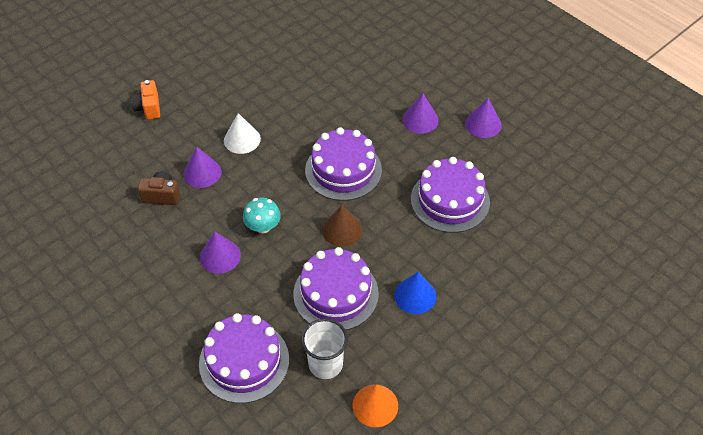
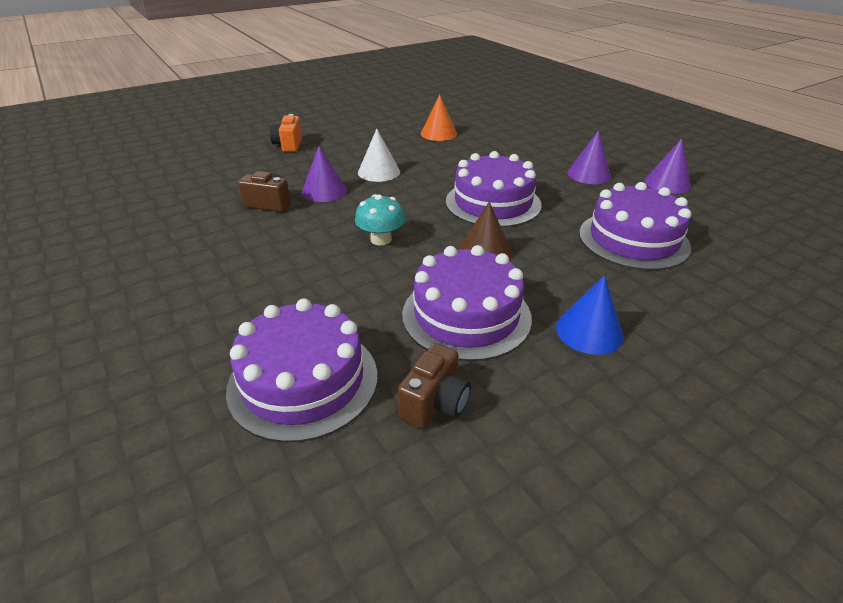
camera: 10 degrees right, 15 degrees down
purple cone [200,232,241,274] -> none
white cup [301,318,348,379] -> brown camera [398,343,471,429]
orange cone [353,384,398,427] -> orange cone moved to [421,95,457,141]

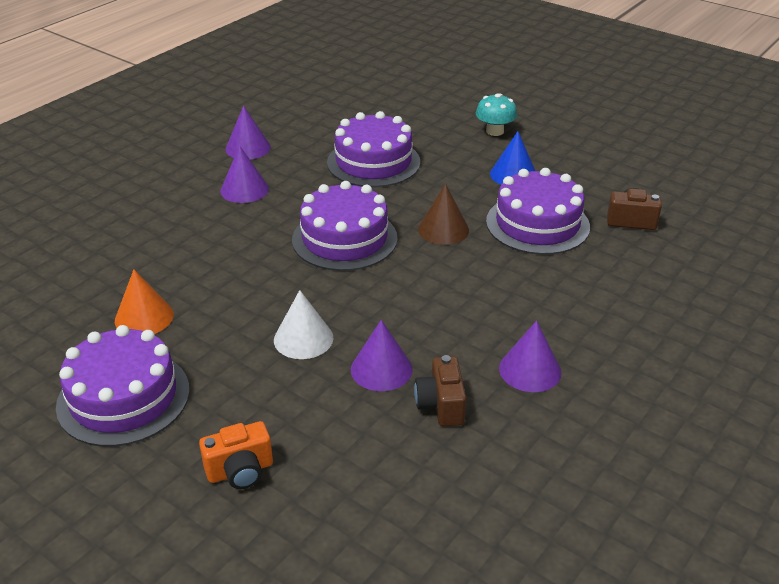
camera: 110 degrees left, 0 degrees up
purple cake [226,298,378,443] -> purple cake moved to [56,325,190,447]
turquoise mushroom [355,194,405,245] -> turquoise mushroom moved to [476,93,517,136]
none -> purple cone [499,321,562,392]

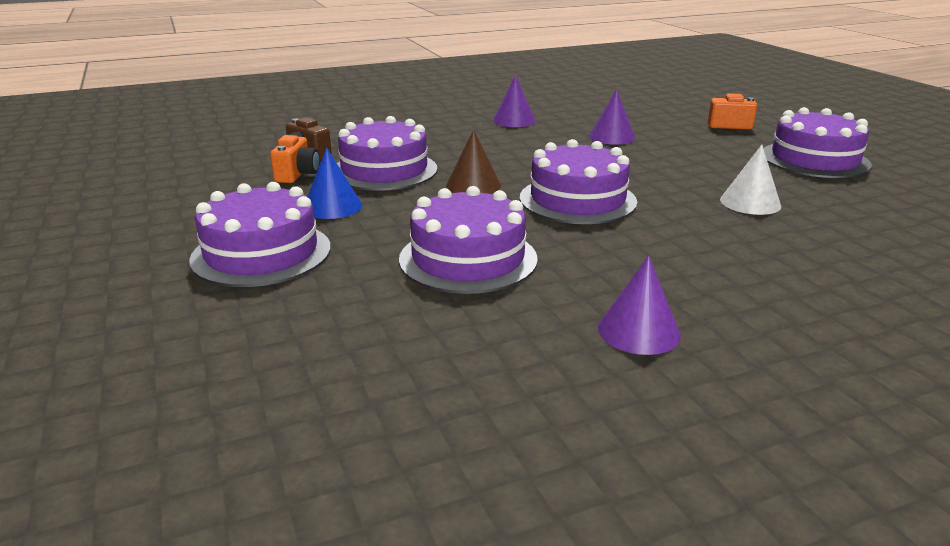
camera: 150 degrees left, 10 degrees down
orange cone [115,269,174,334] -> none
purple cone [220,145,269,203] -> none
white cone [274,290,333,359] -> white cone moved to [720,145,781,215]
brown camera [414,355,466,427] -> none
turquoise mushroom [476,93,517,136] -> purple cake [189,182,331,287]
none -> orange camera [270,135,320,183]

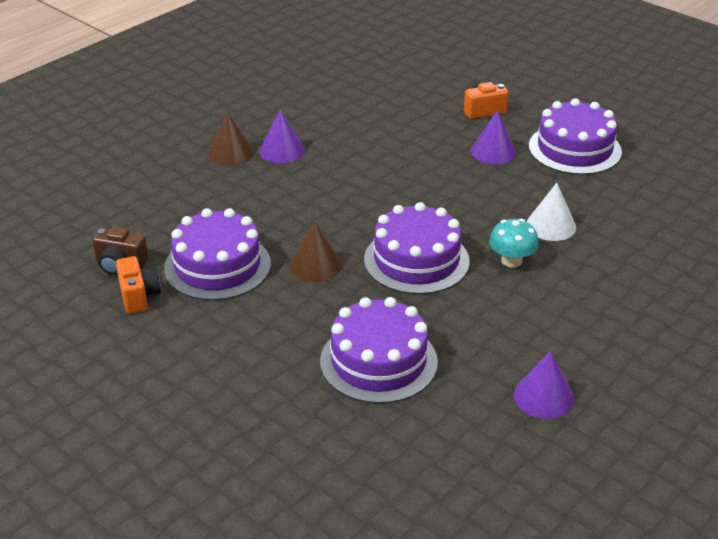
camera: 25 degrees left, 10 degrees up
purple cake [189,182,331,287] -> none
blue cone [307,148,362,219] -> none
purple cone [589,89,636,145] -> purple cone moved to [471,110,516,164]
none -> brown cone [208,112,254,166]
none -> turquoise mushroom [489,219,539,268]

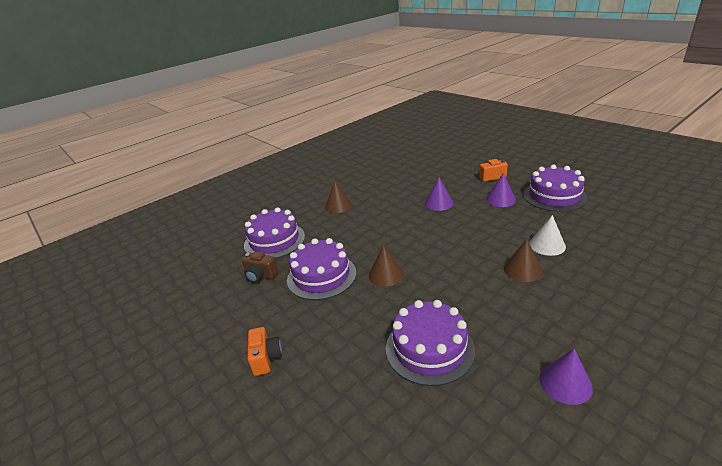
camera: 10 degrees right, 5 degrees down
orange camera [116,256,161,314] -> orange camera moved to [248,327,282,376]
purple cone [259,110,305,163] -> purple cone moved to [425,177,454,211]
purple cake [364,202,470,295] -> purple cake moved to [244,207,305,258]
turquoise mushroom [489,219,539,268] -> brown cone [504,239,542,282]

